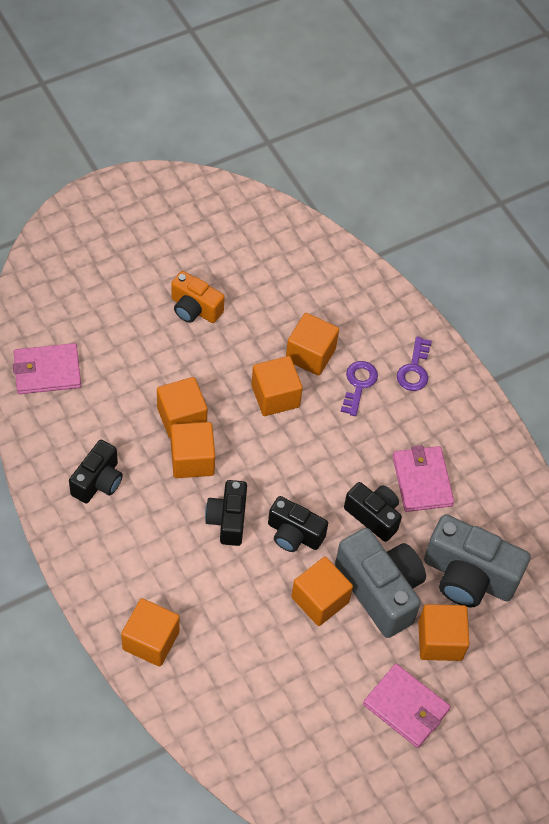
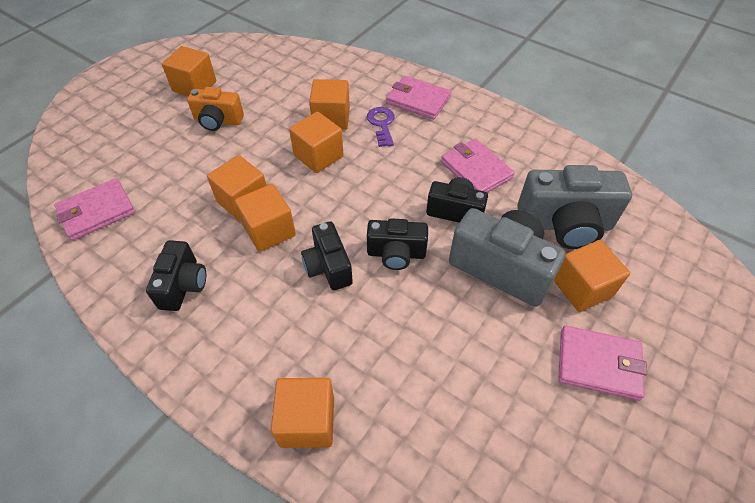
camera: 20 degrees left, 5 degrees down
orange cube [291,557,353,626] -> orange cube moved to [162,46,216,96]
purple key [397,337,432,391] -> pink wallet [386,76,451,120]

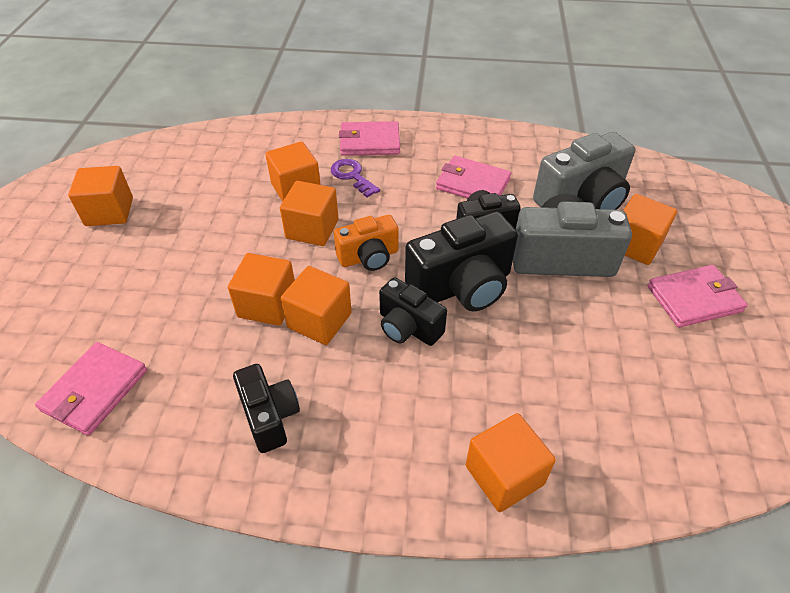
camera: 30 degrees left, 5 degrees down
orange camera [187,87,244,131] -> orange camera moved to [334,215,399,271]
black camera [367,218,428,270] -> black camera [405,211,518,311], size x1.65

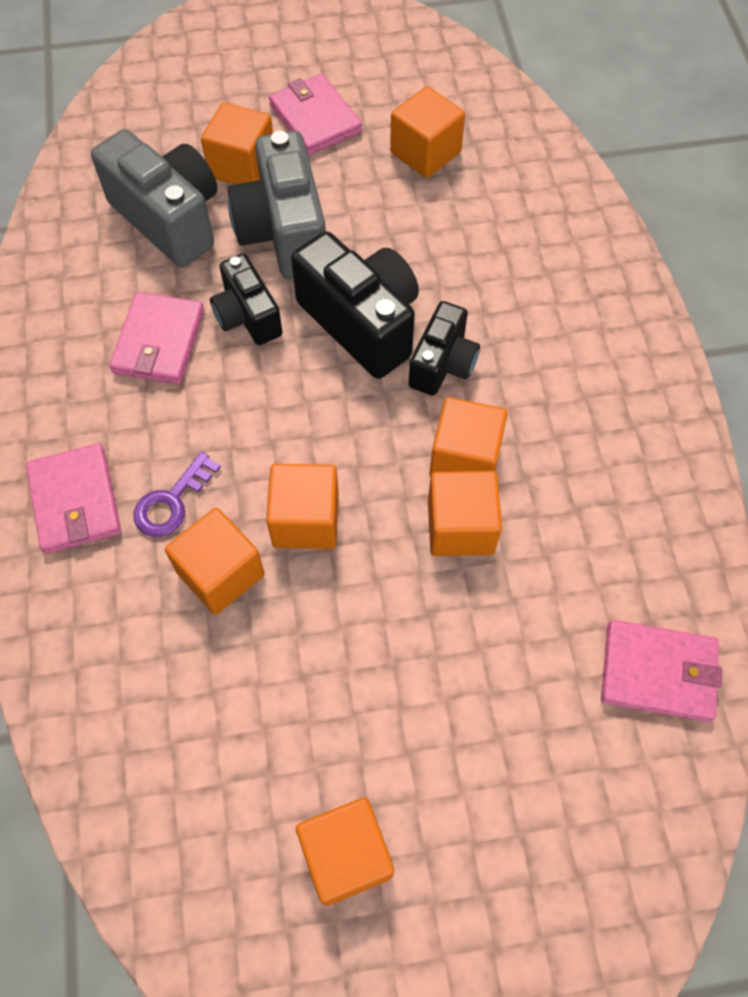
camera: 105 degrees left, 15 degrees up
black camera [233,364,300,453] -> none
orange camera [334,215,399,271] -> none
orange cube [466,413,556,512] -> orange cube moved to [390,86,465,178]

